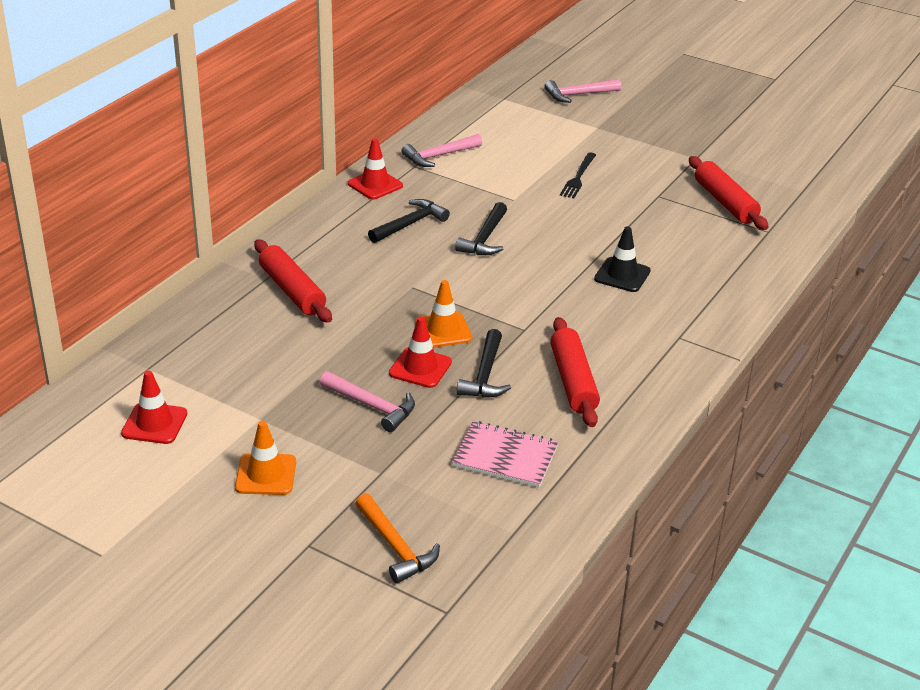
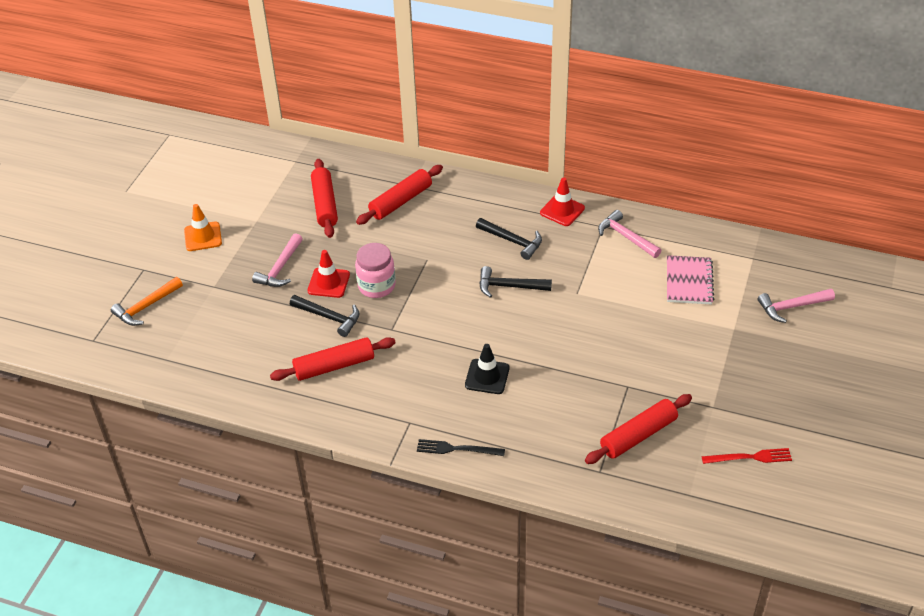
camera: 80 degrees right, 10 degrees up
red traffic cone [121,370,187,444] -> none
orange traffic cone [415,280,472,348] -> pink jar [355,243,396,298]
pink notebook [452,421,558,488] -> pink notebook moved to [667,255,714,304]
black hammer [456,329,511,398] -> black hammer turned 150 degrees counterclockwise [290,295,360,337]
pink hammer [544,79,621,103] -> pink hammer turned 75 degrees counterclockwise [758,289,835,323]
black fork [560,152,596,198] -> black fork moved to [417,439,505,456]
none -> red rolling pin [311,159,338,238]
none -> red fork [702,448,792,464]

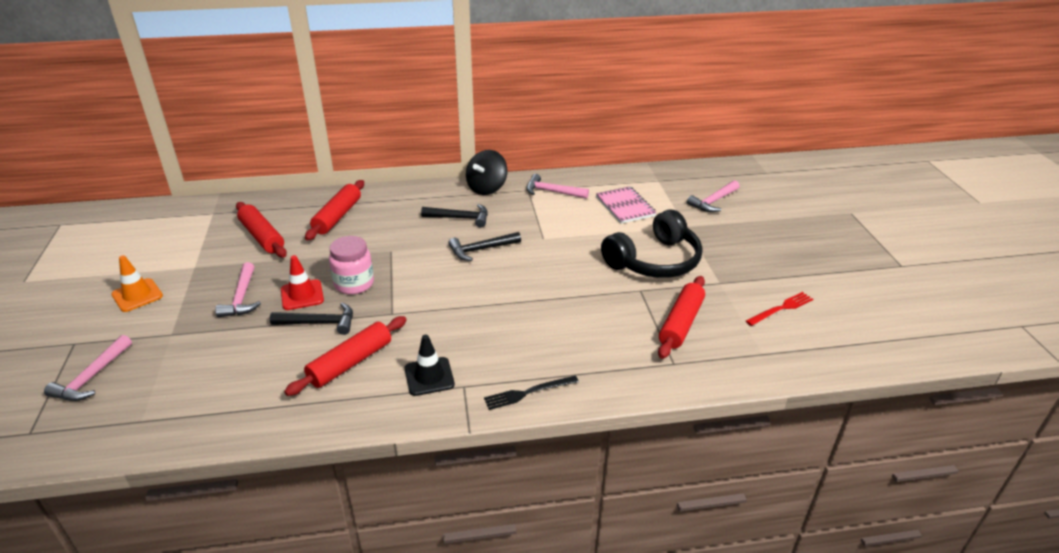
camera: 30 degrees left, 10 degrees down
orange hammer [111,277,183,326] -> pink hammer [44,335,132,401]
black traffic cone [465,344,509,394] -> black traffic cone moved to [405,334,455,396]
red traffic cone [540,177,585,226] -> black spinning top [466,150,507,195]
none -> black headphones [601,209,702,278]

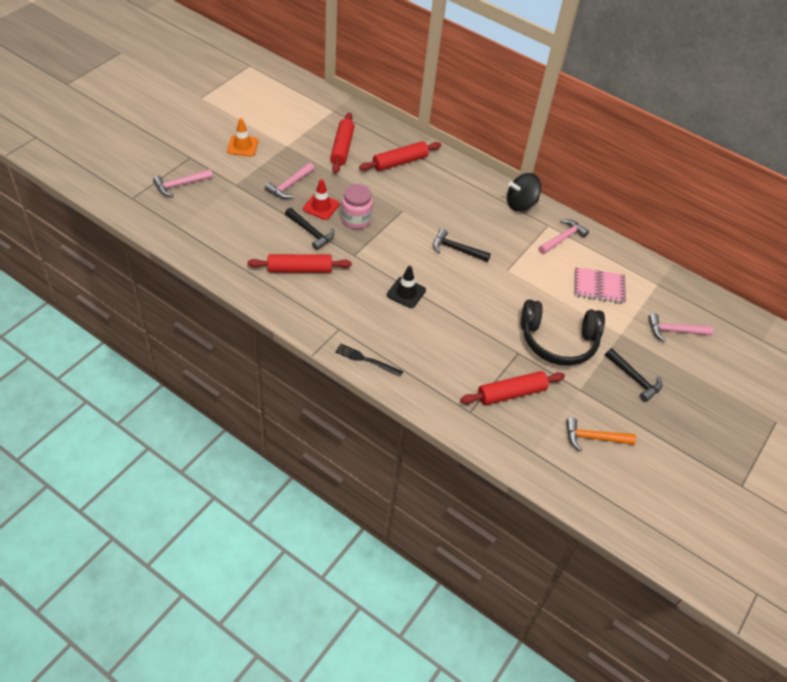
camera: 40 degrees right, 15 degrees up
black traffic cone [405,334,455,396] -> black traffic cone moved to [387,266,426,308]
black hammer [421,204,488,228] -> black hammer moved to [605,348,662,402]
pink hammer [526,174,589,199] -> pink hammer turned 75 degrees clockwise [539,219,589,254]
pink notebook [596,186,657,224] -> pink notebook turned 75 degrees clockwise [575,267,626,304]
red fork [746,292,813,326] -> orange hammer [566,418,636,451]

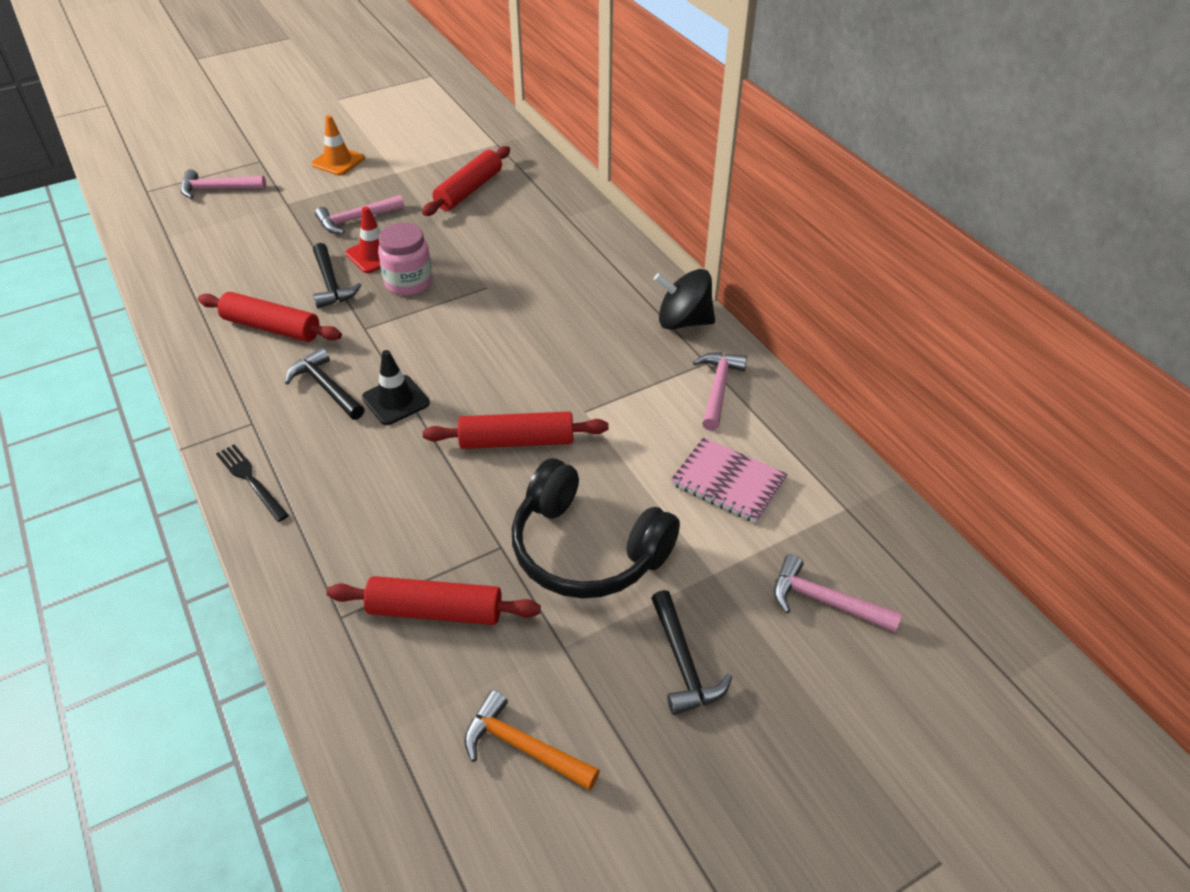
camera: 30 degrees right, 5 degrees down
red rolling pin [359,141,441,171] -> red rolling pin moved to [423,412,609,449]
black hammer [433,228,491,262] -> black hammer moved to [285,347,365,420]
pink hammer [539,219,589,254] -> pink hammer turned 60 degrees counterclockwise [693,352,747,431]

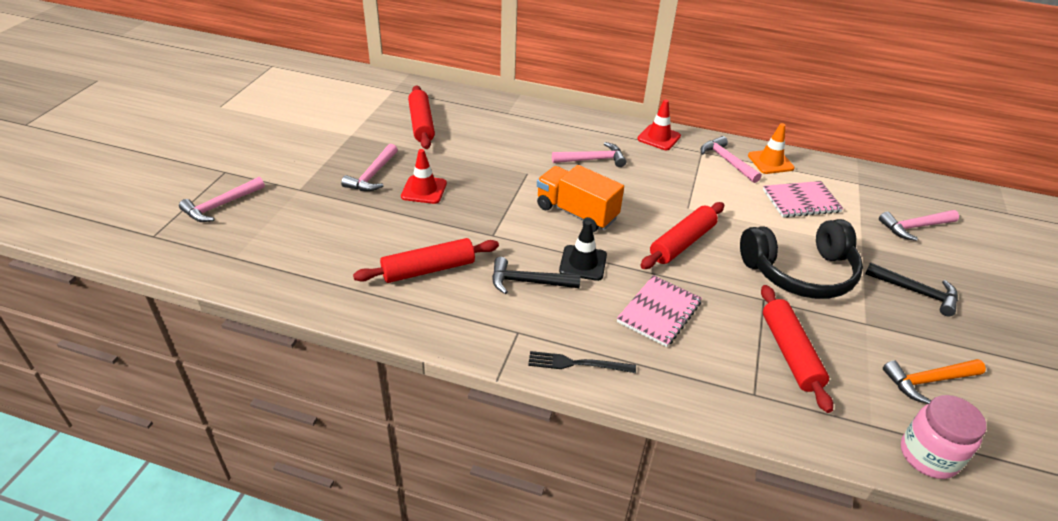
camera: 45 degrees left, 5 degrees down
orange traffic cone [311,115,365,176] -> orange traffic cone moved to [748,123,795,174]
black hammer [313,243,361,308] -> none
red rolling pin [327,576,541,625] -> red rolling pin turned 60 degrees counterclockwise [761,285,833,413]
pink jar [378,223,433,296] -> pink jar moved to [901,395,987,479]
black spinning top [653,269,715,330] -> red traffic cone [637,99,681,150]
none -> orange truck [537,165,624,232]
none -> pink hammer [552,142,626,167]
none -> pink notebook [617,275,702,347]

